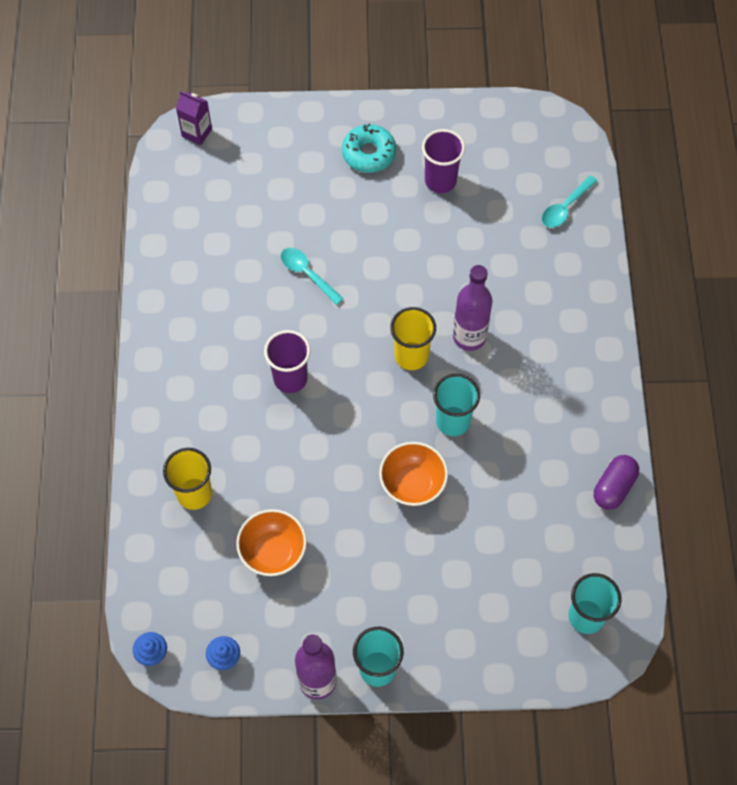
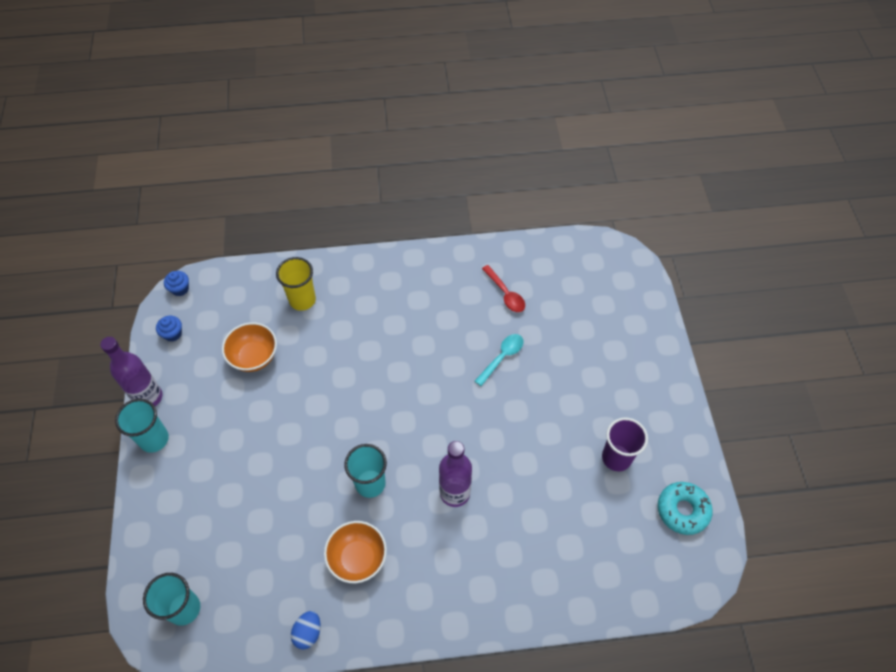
camera: 85 degrees right, 5 degrees down
purple carton [176,91,212,145] -> none
purple cup [264,330,310,393] -> none
turquoise donut [342,124,396,173] -> turquoise donut moved to [658,482,713,535]
orange bowl [379,442,448,506] -> orange bowl moved to [324,521,387,583]
yellow cup [390,307,436,370] -> none
turquoise spoon [542,175,597,228] -> none
purple capsule [594,455,639,510] -> blue egg [291,611,321,650]
none -> red spoon [482,265,525,312]

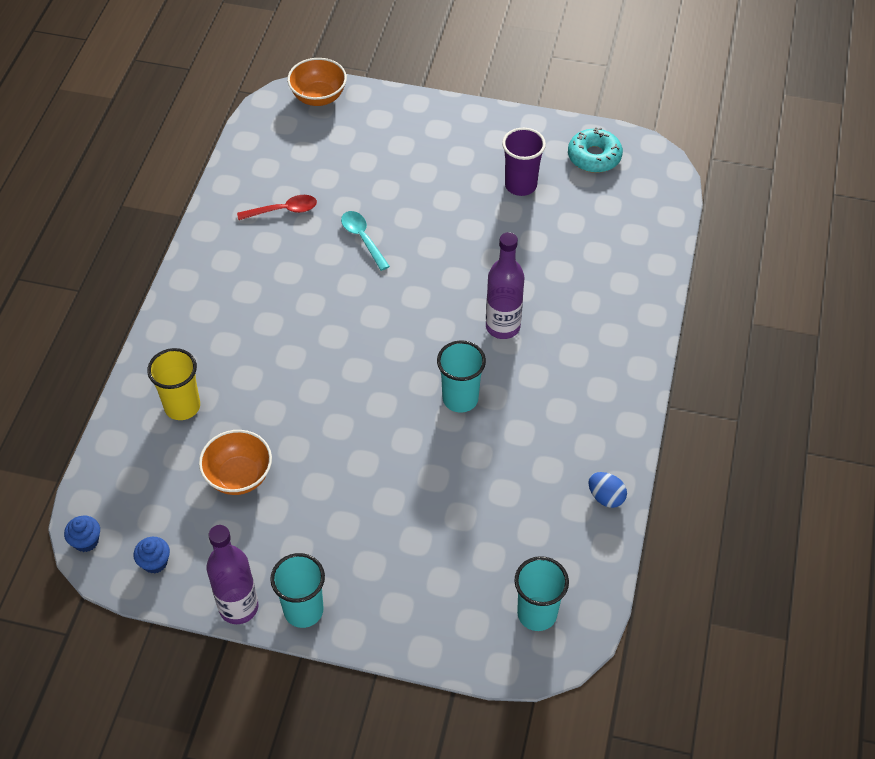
camera: 70 degrees left, 5 degrees down
orange bowl [324,521,387,583] -> orange bowl moved to [287,58,347,106]

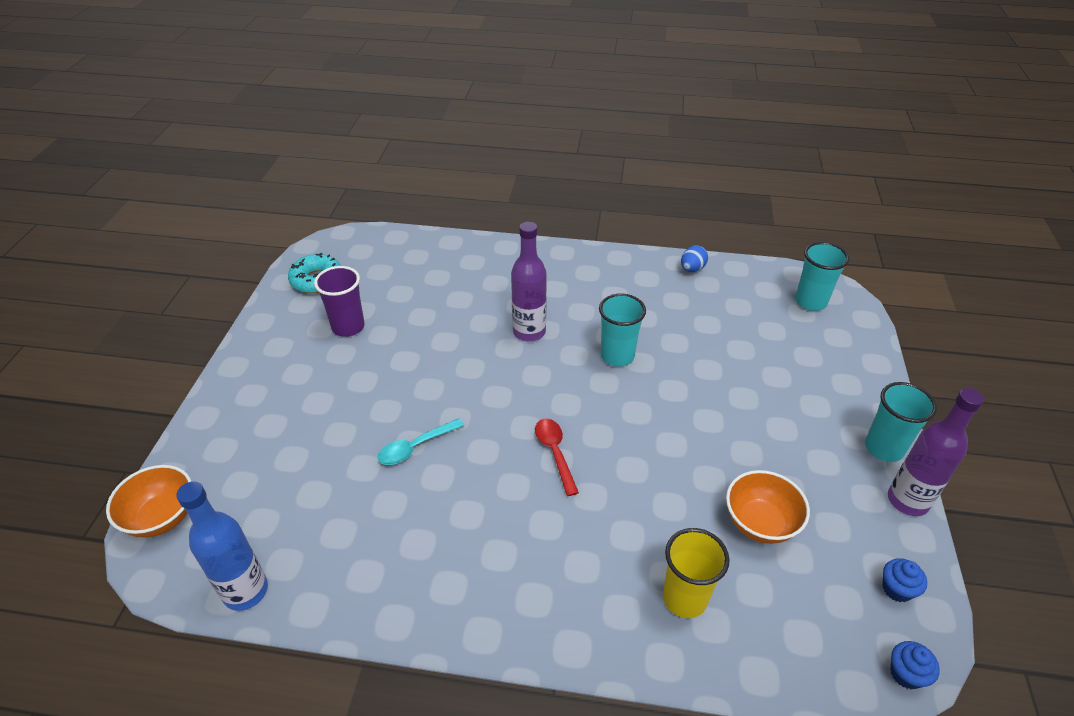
camera: 95 degrees left, 10 degrees down
red spoon [237,195,317,220] -> red spoon moved to [535,419,579,496]
none -> blue bottle [176,481,268,611]

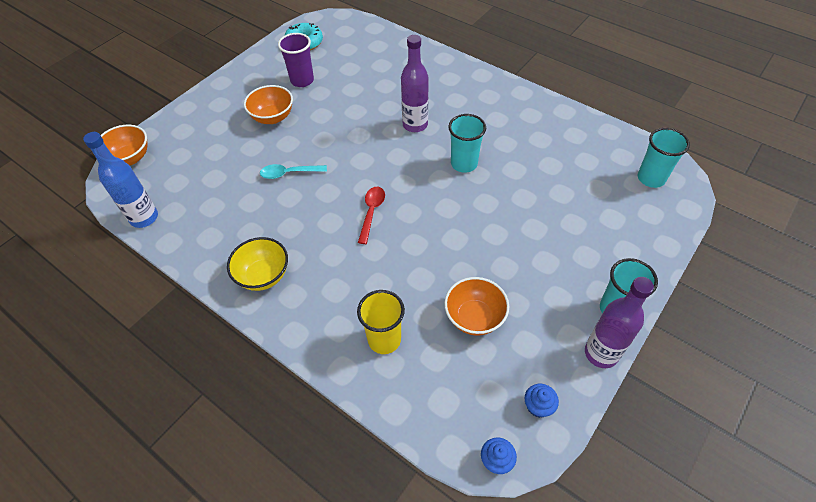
camera: 30 degrees right, 10 degrees up
blue egg [681,245,708,272] -> none
none -> yellow bowl [227,237,288,291]
none -> orange bowl [244,85,293,124]

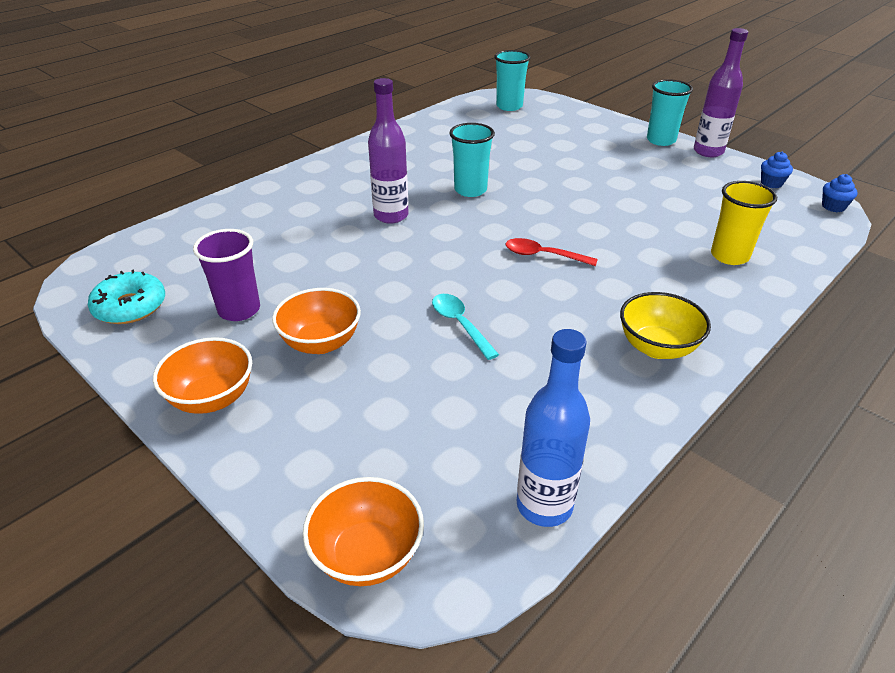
camera: 85 degrees left, 15 degrees down
turquoise spoon [260,164,327,179] -> turquoise spoon turned 150 degrees clockwise [432,294,499,360]
orange bowl [444,277,509,335] -> orange bowl moved to [153,337,252,414]

